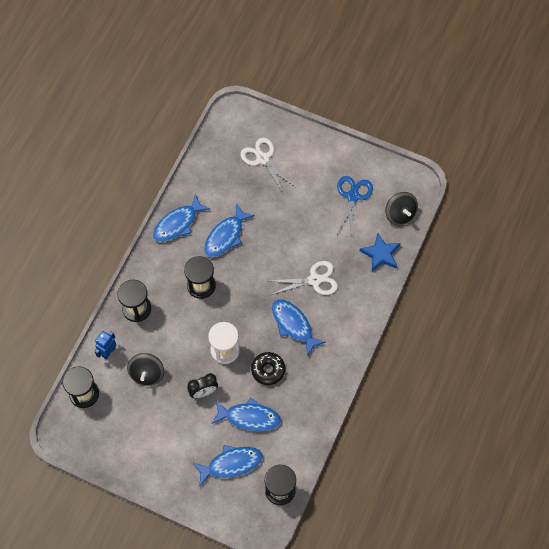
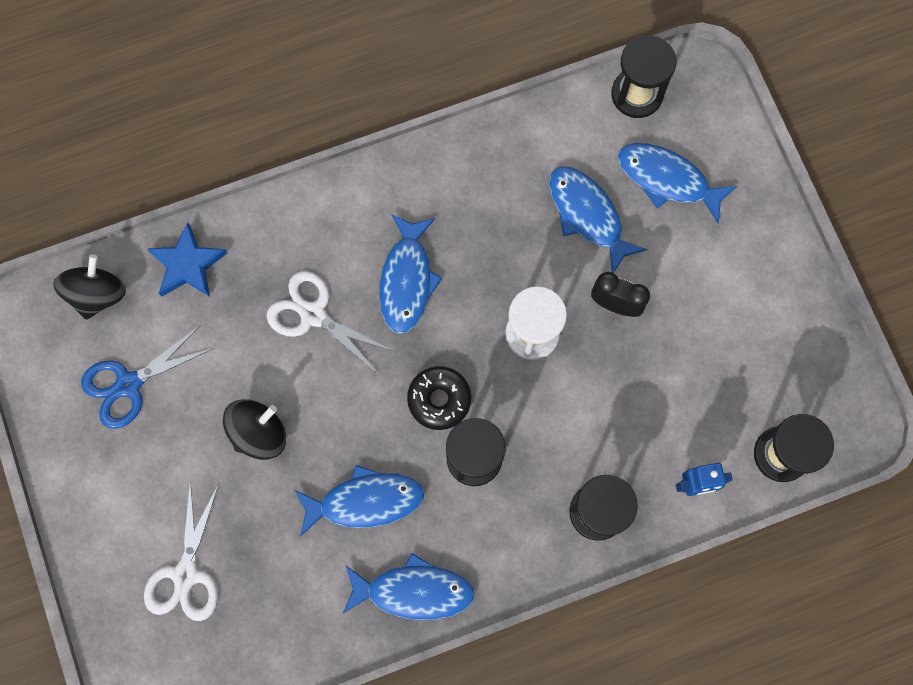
camera: 135 degrees left, 10 degrees up
black spinning top [127,353,164,386] -> black spinning top moved to [223,399,286,460]
black donut [251,352,285,385] -> black donut moved to [407,366,471,430]

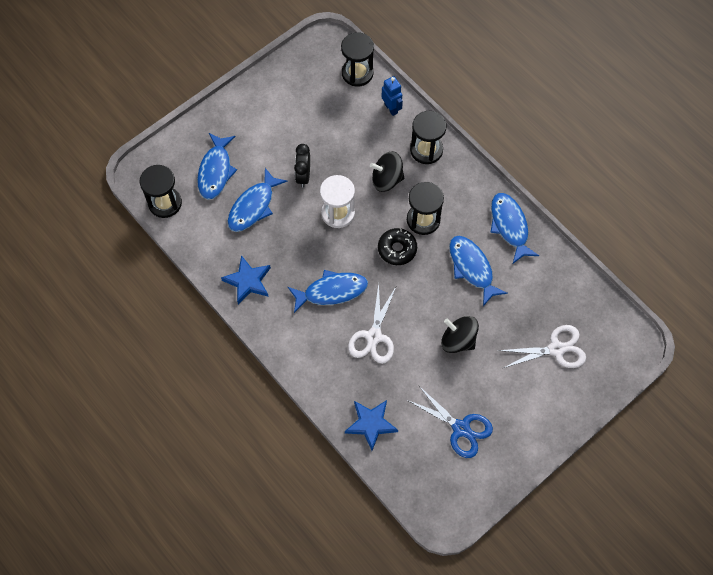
camera: 110 degrees left, 10 degrees down
black spinning top [53,254,126,320] -> black spinning top moved to [370,151,404,192]
none -> blue star [221,255,271,304]

